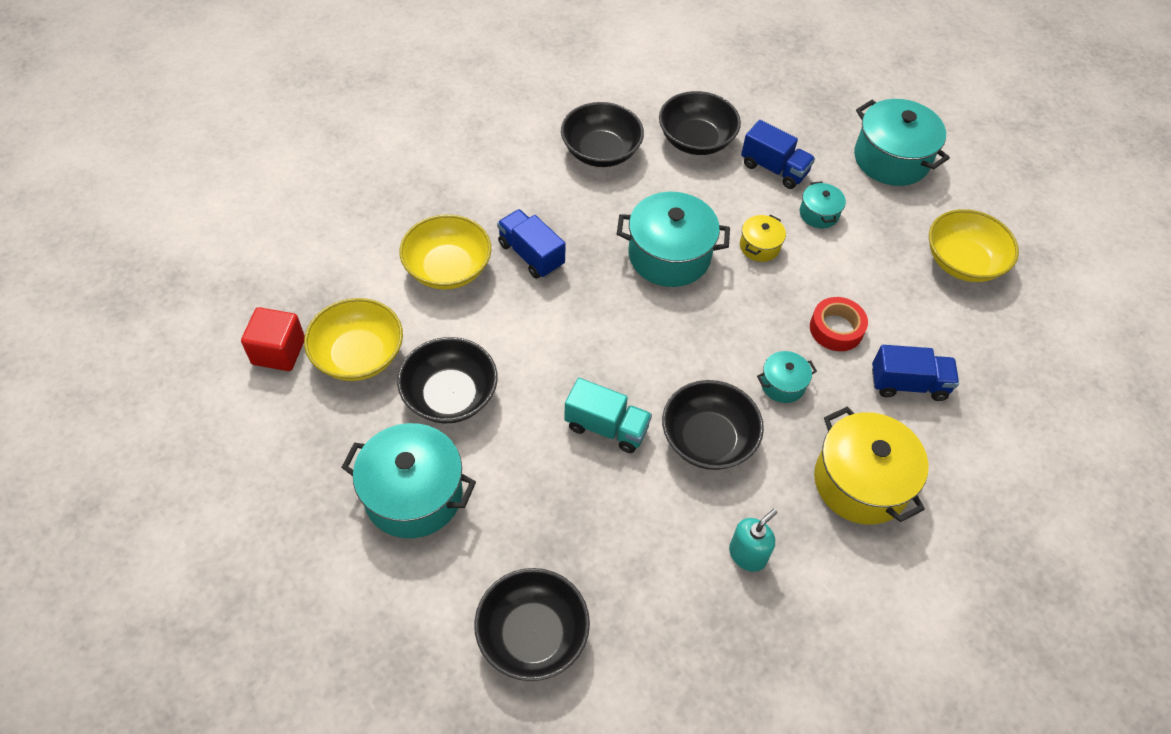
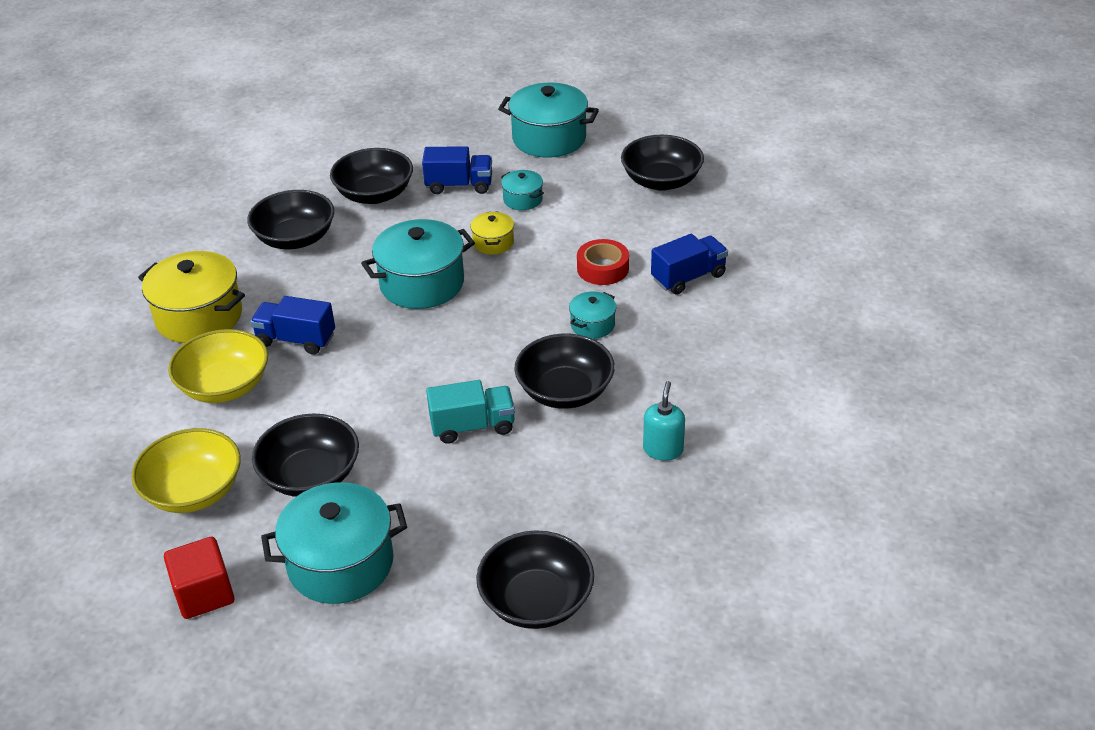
camera: 30 degrees left, 15 degrees down
red cube [241,307,305,371] -> red cube moved to [164,537,235,619]
yellow pot [814,406,928,525] -> yellow pot moved to [138,251,245,343]
yellow bowl [929,209,1019,282] -> black bowl [621,135,704,191]

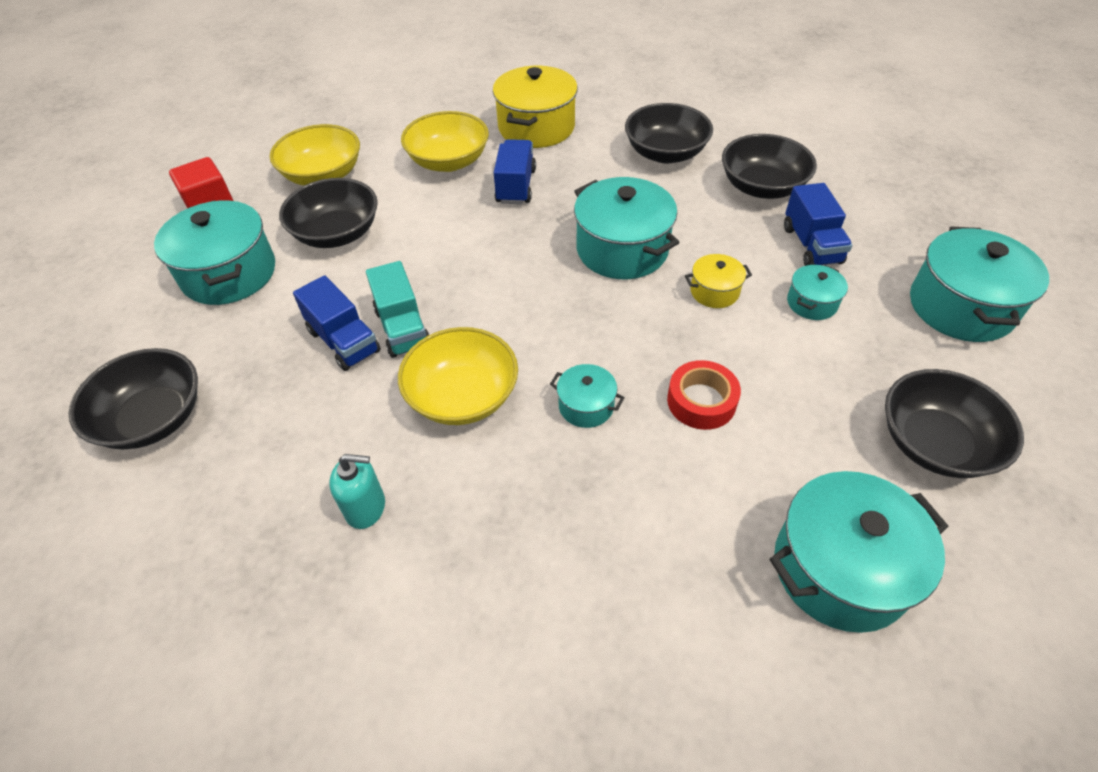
camera: 80 degrees right, 10 degrees up
black bowl [514,334,615,409] -> yellow bowl [398,327,518,425]
blue truck [651,234,728,295] -> blue truck moved to [293,275,381,371]
none -> turquoise pot [770,471,948,633]

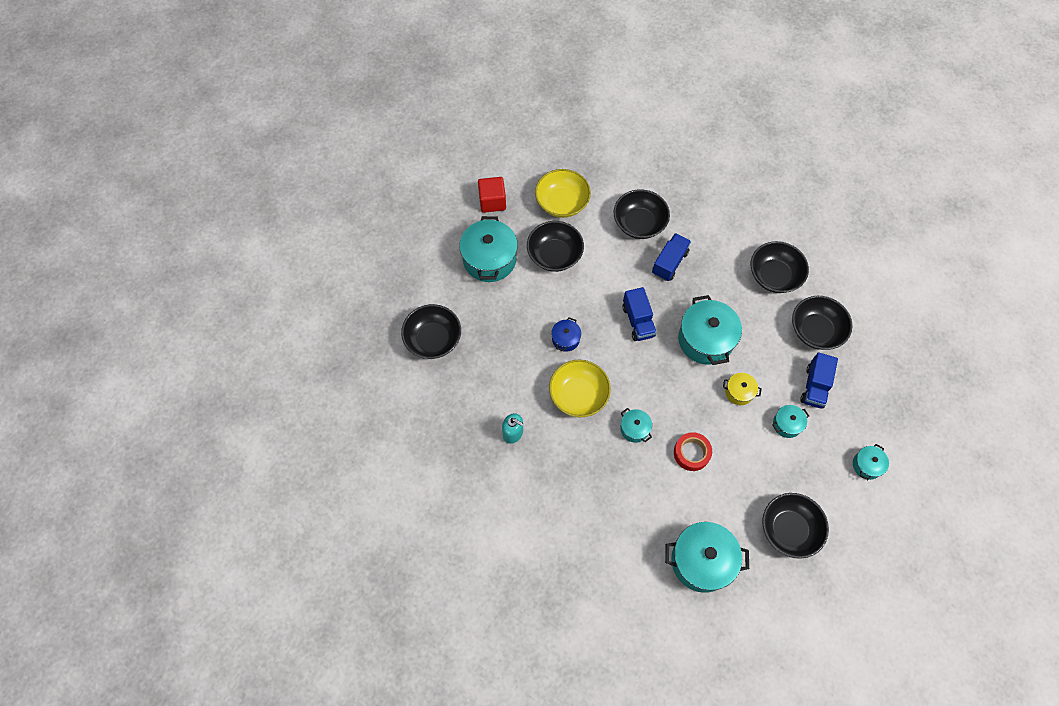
camera: 25 degrees right, 15 degrees up
blue truck [293,275,381,371] -> blue truck moved to [623,287,657,341]
turquoise truck [366,261,429,358] -> blue pot [551,317,581,352]
yellow bowl [401,111,489,172] -> black bowl [613,189,670,239]
yellow pot [493,66,578,148] -> none
turquoise pot [910,226,1049,342] -> turquoise pot [853,444,889,480], size x0.50

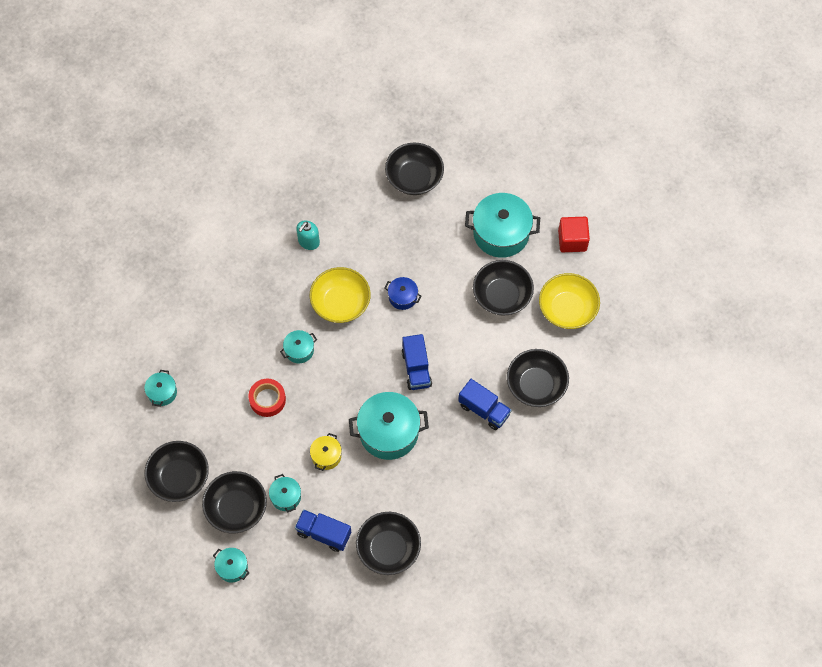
camera: 95 degrees right, 0 degrees up
blue truck [623,287,657,341] -> blue truck turned 90 degrees counterclockwise [402,334,432,390]
turquoise pot [665,522,749,593] -> turquoise pot [144,370,177,407], size x0.50
black bowl [751,241,809,293] -> black bowl moved to [202,471,267,533]

